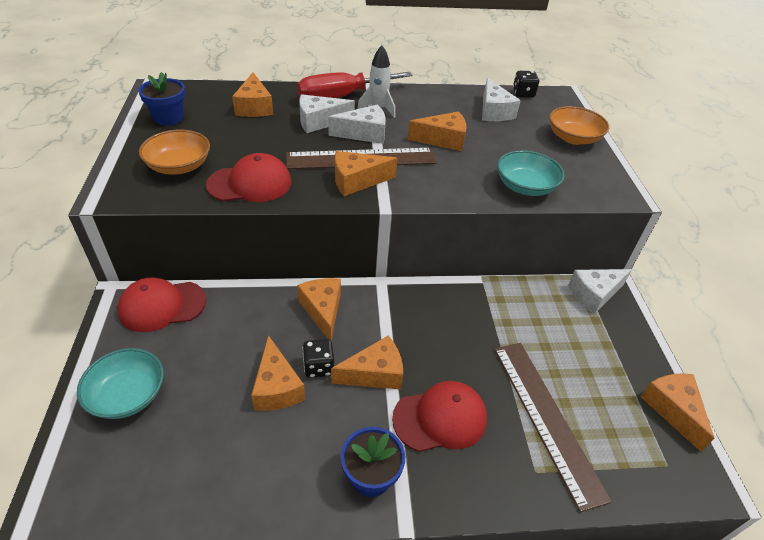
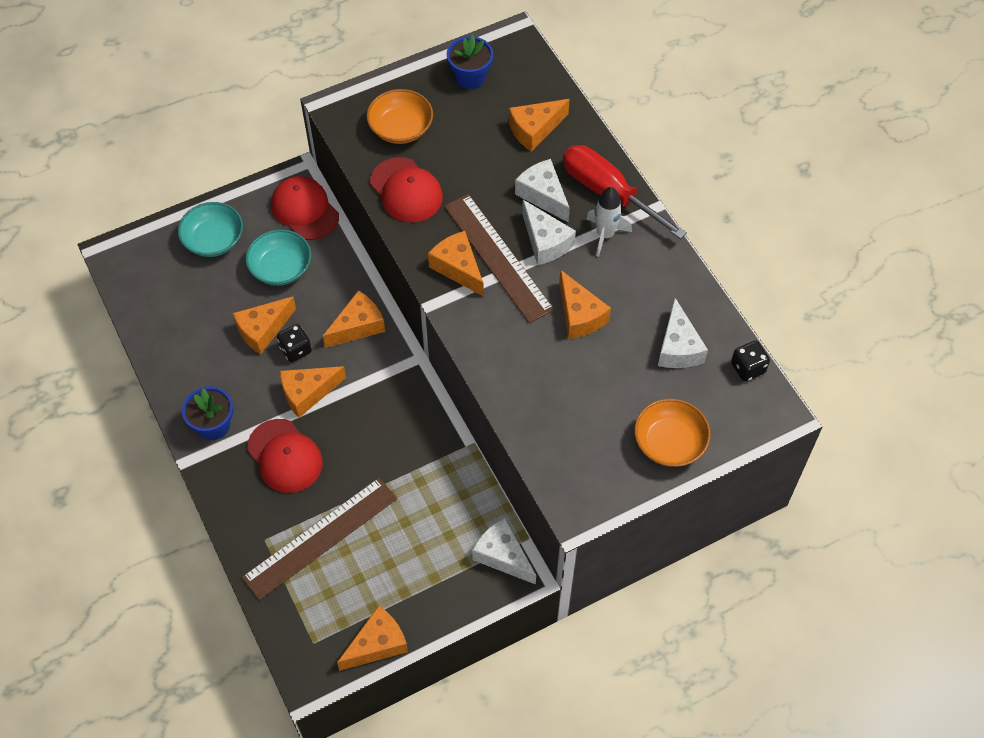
camera: 70 degrees right, 15 degrees up
orange cheese [331,336,403,389] -> orange cheese turned 105 degrees clockwise [280,366,346,418]
white cheese [482,78,521,121] -> white cheese turned 60 degrees counterclockwise [658,298,708,368]
turquoise bowl [497,150,565,196] -> turquoise bowl moved to [246,229,311,286]

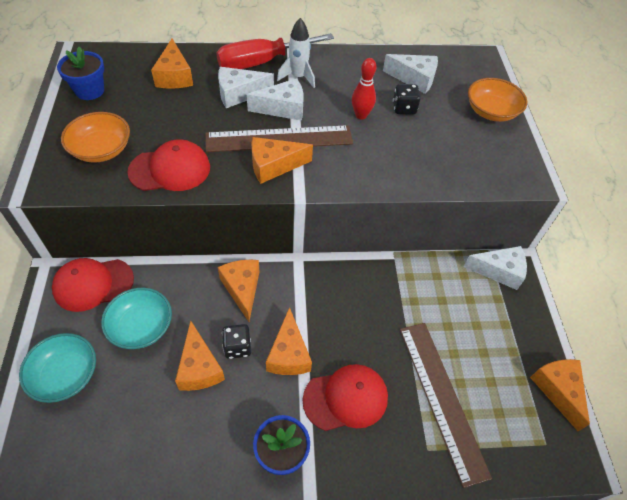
camera: 70 degrees left, 5 degrees down
white cheese [472,518,536,585] -> white cheese turned 150 degrees counterclockwise [463,246,527,290]
orange cheese [559,270,611,339] -> red bowling pin [352,58,376,119]
black dice [731,341,770,382] -> black dice moved to [393,84,421,115]

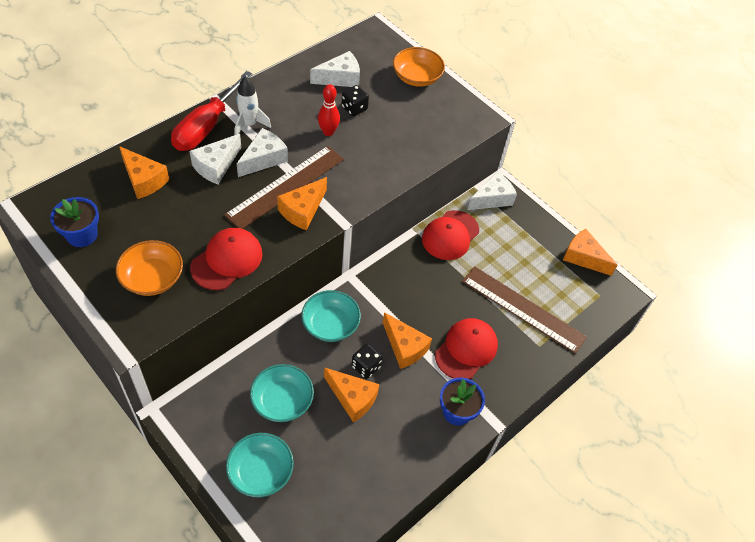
camera: 40 degrees left, 0 degrees up
red cap [52,258,134,312] -> red cap moved to [422,210,479,260]
orange cheese [218,260,260,322] -> turquoise bowl [301,290,361,342]

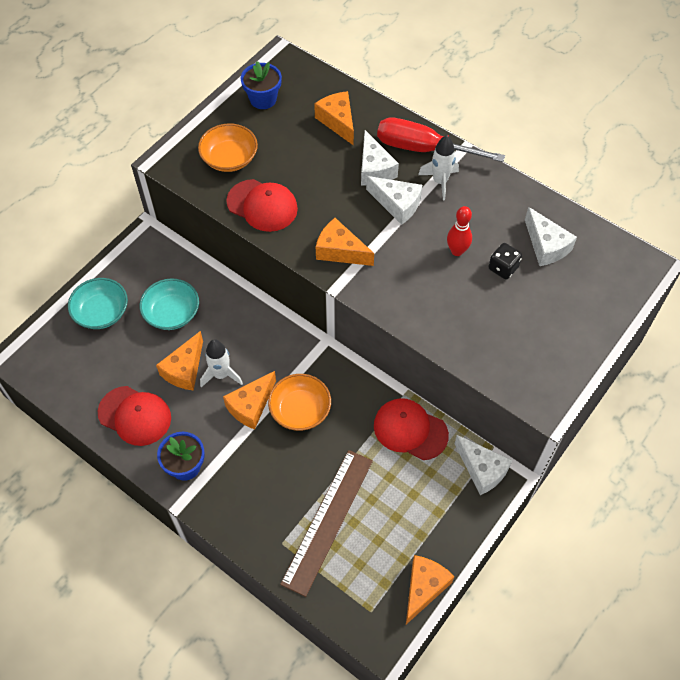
camera: 85 degrees right, 5 degrees up
orange cheese [119,146,169,199] -> orange cheese turned 120 degrees clockwise [314,91,354,146]
white cheese [190,134,241,184] -> white cheese turned 135 degrees counterclockwise [361,130,399,186]
brown ruler [224,146,344,229] -> none
turquoise bowl [301,290,361,342] -> none
black dice [351,344,383,379] -> white rocket [200,339,243,388]
orange bowl [393,47,445,87] -> orange bowl moved to [268,374,331,431]
red cap [435,318,498,379] -> red cap moved to [98,386,171,446]

